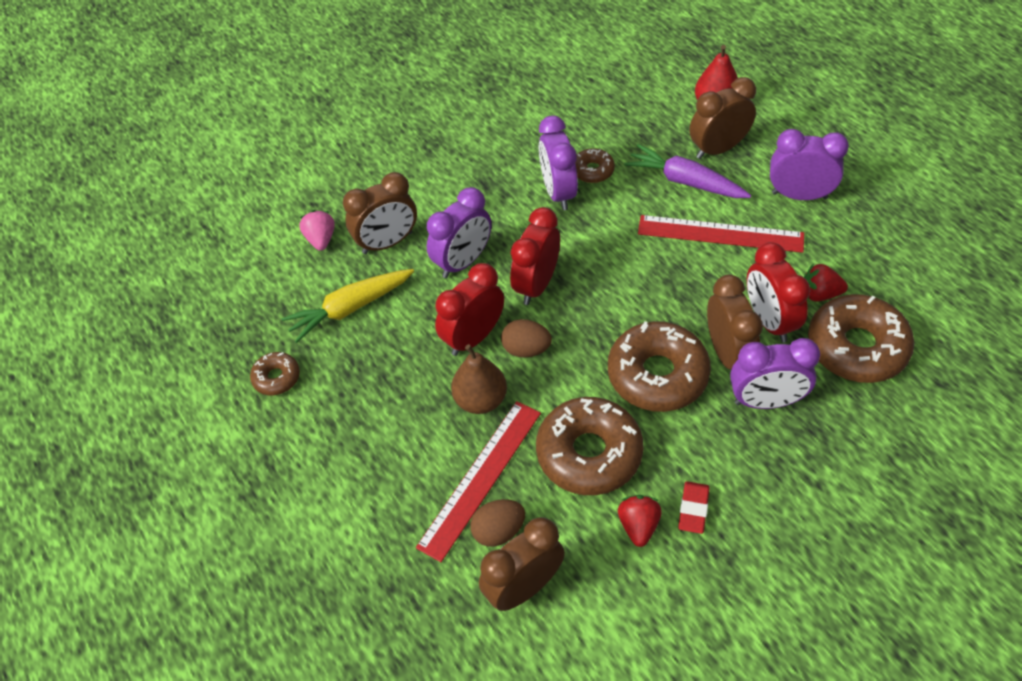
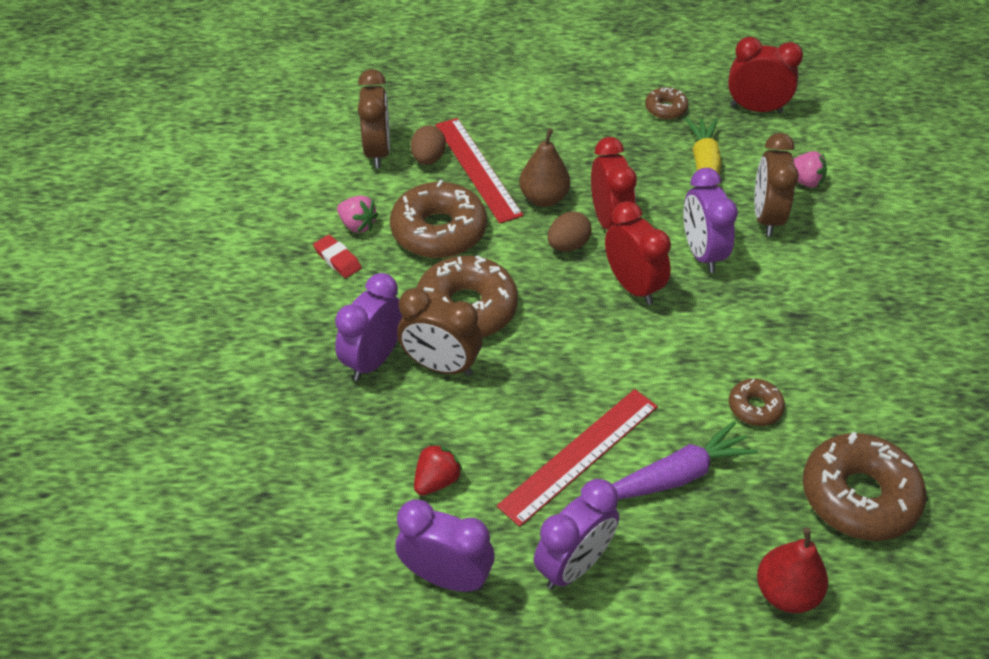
camera: 120 degrees right, 5 degrees down
purple clock [539,116,578,210] -> purple clock moved to [395,499,495,592]
red strawberry [618,495,662,547] -> pink strawberry [337,196,379,233]
brown clock [689,77,756,159] -> none
red clock [747,242,810,343] -> red clock moved to [728,37,803,113]
brown donut [808,294,914,383] -> brown donut moved to [803,431,926,541]

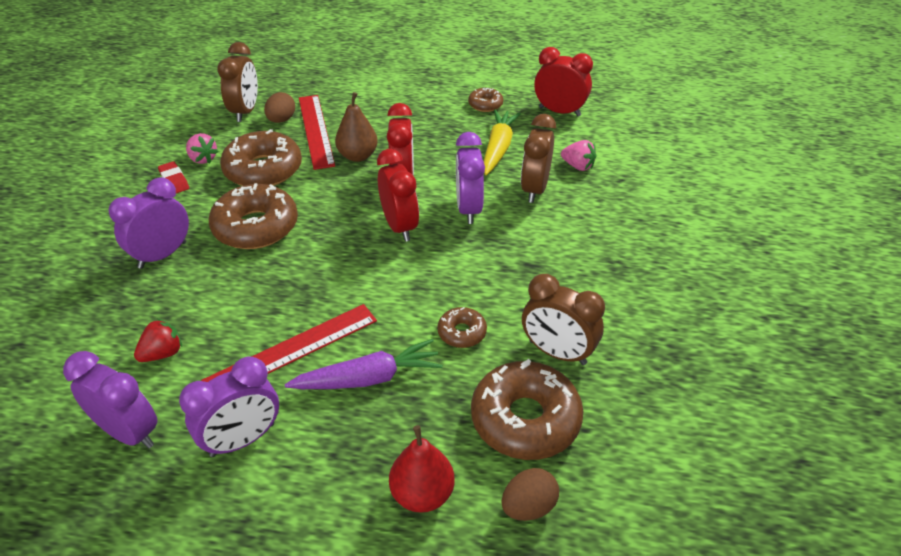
camera: 10 degrees right, 5 degrees down
brown clock [397,288,482,376] -> brown clock moved to [522,274,605,365]
brown egg [548,211,592,252] -> brown egg moved to [502,468,559,521]

